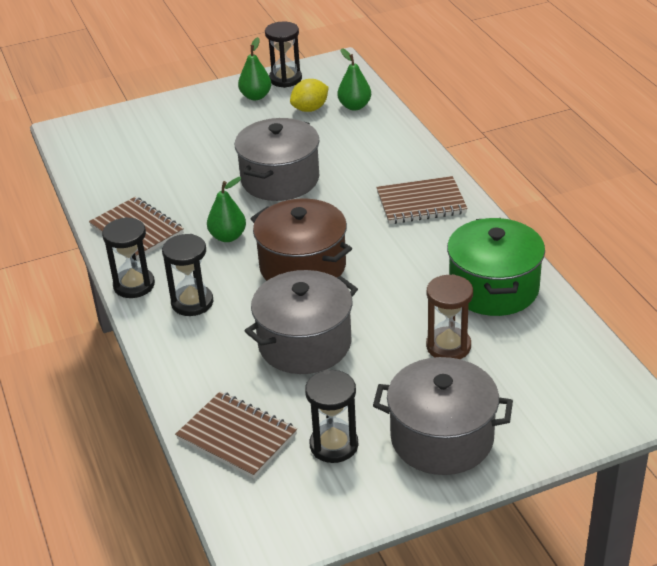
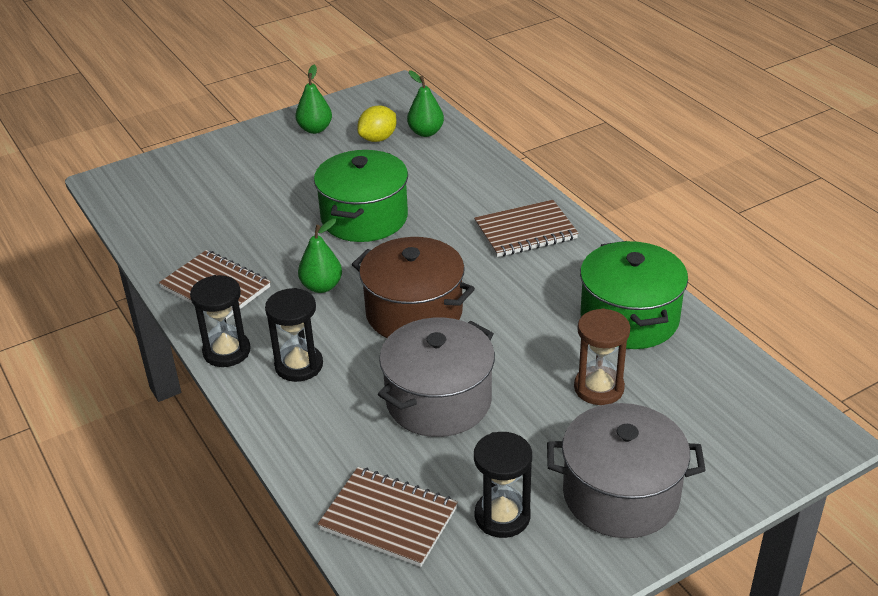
camera: 10 degrees left, 0 degrees up
grey pot [235,118,320,201] -> green pot [314,150,408,242]
black hourglass [265,22,302,88] -> none

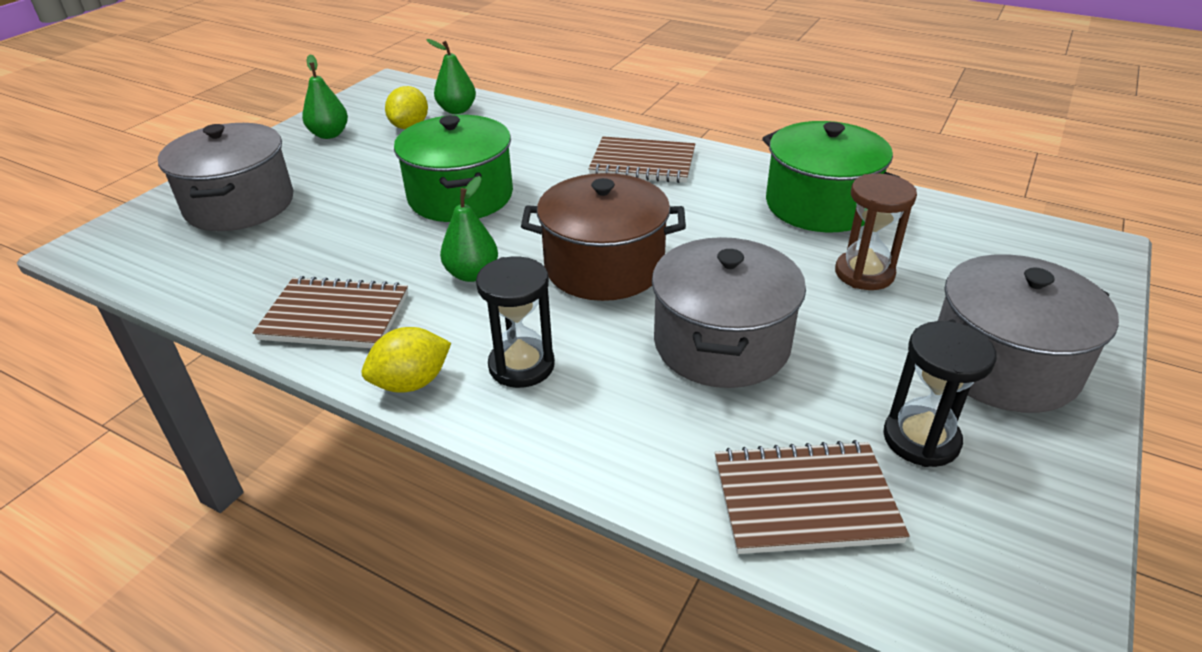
camera: 30 degrees left, 0 degrees up
black hourglass [190,275,251,367] -> yellow lemon [362,327,451,393]
brown notebook [474,200,579,257] -> brown notebook turned 60 degrees clockwise [588,136,695,183]
none -> grey pot [158,123,294,231]

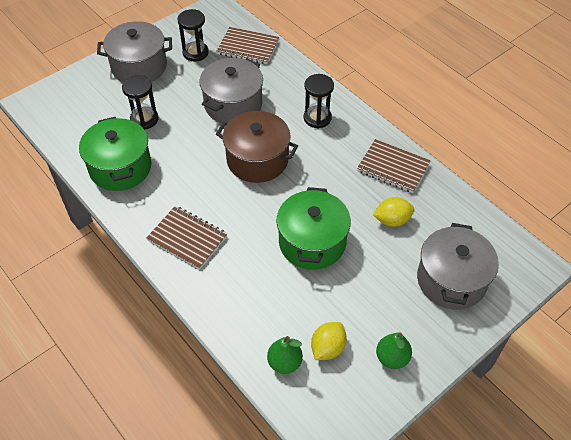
camera: 160 degrees left, 15 degrees up
yellow lemon [362,327,451,393] -> yellow lemon moved to [373,197,415,227]
green pear [440,176,498,282] -> none
brown hourglass [835,174,917,290] -> black hourglass [122,75,159,130]

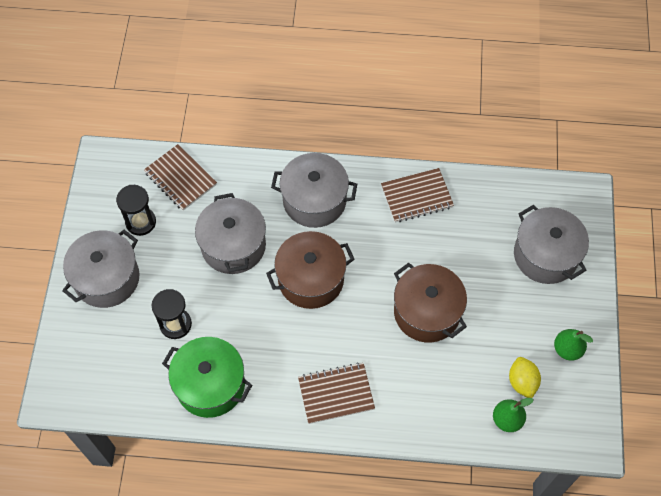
camera: 45 degrees left, 10 degrees up
brown notebook [217,27,279,64] -> brown notebook turned 75 degrees clockwise [144,144,217,211]
green pot [277,187,351,270] -> brown pot [394,263,467,342]
black hourglass [304,74,334,128] -> grey pot [271,153,357,228]
yellow lemon [373,197,415,227] -> none

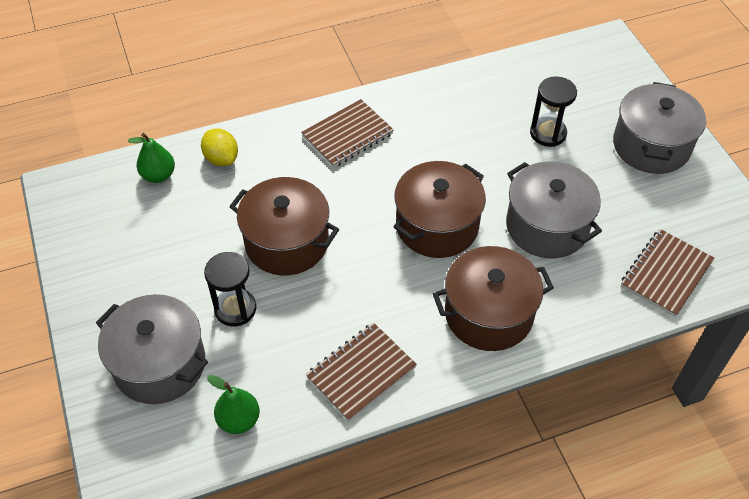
camera: 155 degrees right, 10 degrees down
black hourglass [116,185,156,236] -> black hourglass moved to [204,252,256,326]
brown notebook [144,144,217,211] -> brown notebook turned 75 degrees counterclockwise [621,229,714,317]
green pot [162,337,252,418] -> none
grey pot [271,153,357,228] -> brown pot [433,246,554,351]
yellow lemon [509,357,541,398] -> yellow lemon moved to [201,128,238,166]
green pear [554,329,593,360] -> green pear moved to [207,375,260,434]

